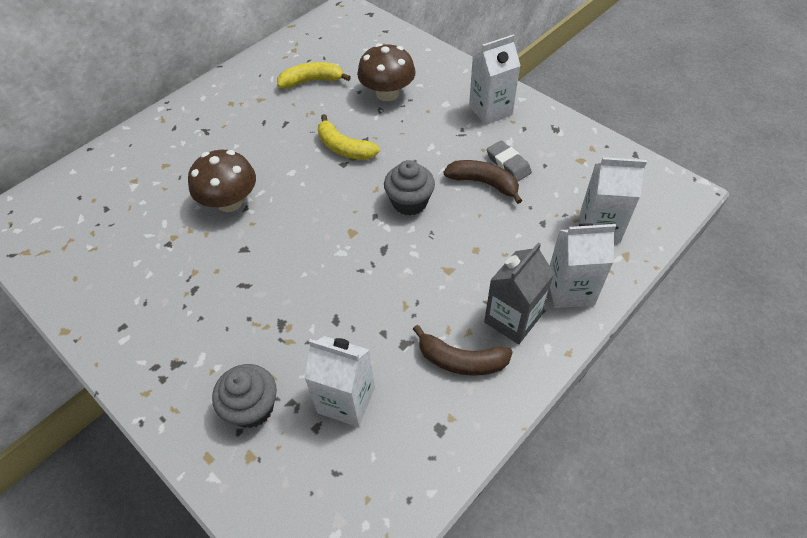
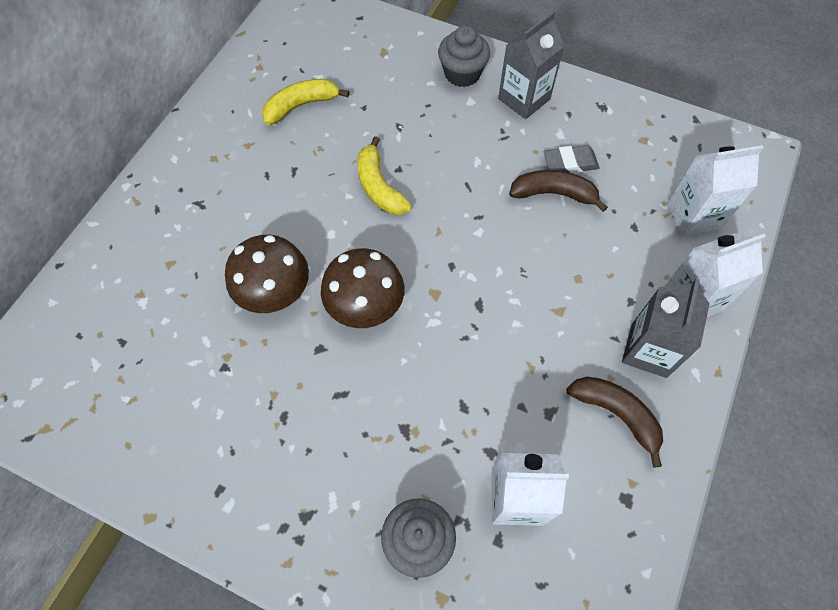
camera: 20 degrees left, 10 degrees up
yellow banana [318,114,380,160] -> yellow banana turned 45 degrees clockwise [357,136,412,215]
brown mushroom [357,43,416,101] -> brown mushroom moved to [321,248,404,328]
grey cupcake [384,160,435,216] -> grey cupcake moved to [438,26,490,87]
brown banana [413,325,513,376] -> brown banana turned 135 degrees counterclockwise [567,376,663,468]
white carton [469,34,521,125] -> grey carton [498,11,565,119]
grey eraser [487,141,532,182] -> grey eraser turned 45 degrees counterclockwise [544,145,599,174]

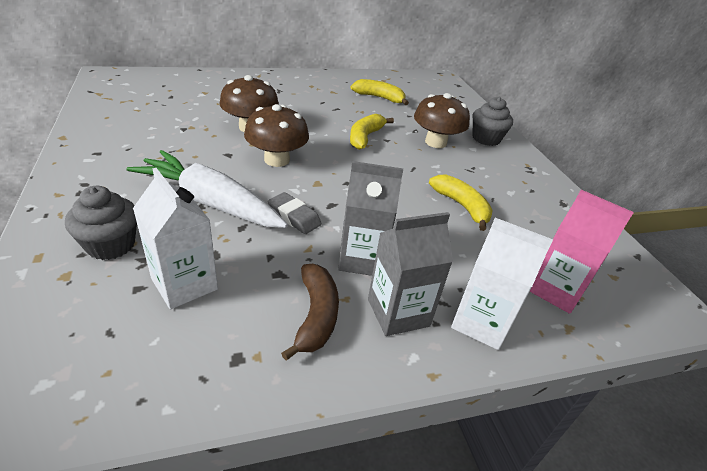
camera: 45 degrees right, 25 degrees down
grey carton [498,11,565,119] -> grey carton moved to [338,161,403,276]
brown banana [509,170,608,212] -> yellow banana [429,174,493,231]
grey eraser [544,145,599,174] -> grey eraser moved to [268,192,322,234]
white carton [667,145,764,237] -> pink carton [530,190,634,314]
none -> white carrot [127,150,288,228]
none -> brown mushroom [414,93,470,148]

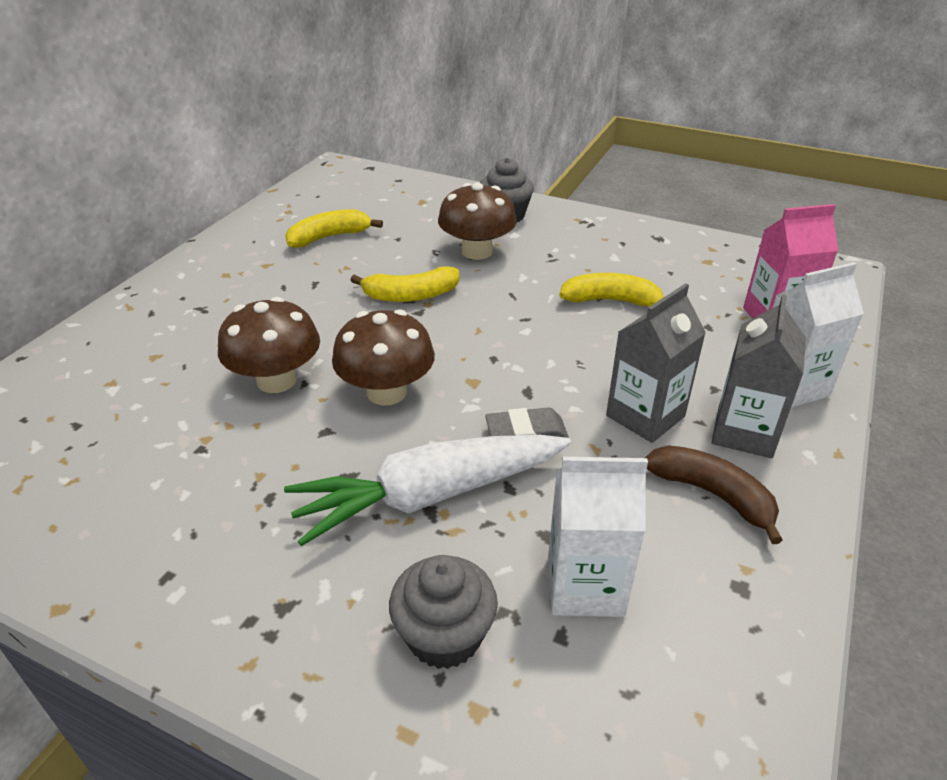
camera: 45 degrees left, 0 degrees up
yellow banana [350,114,394,150] -> yellow banana turned 75 degrees counterclockwise [350,266,459,302]

